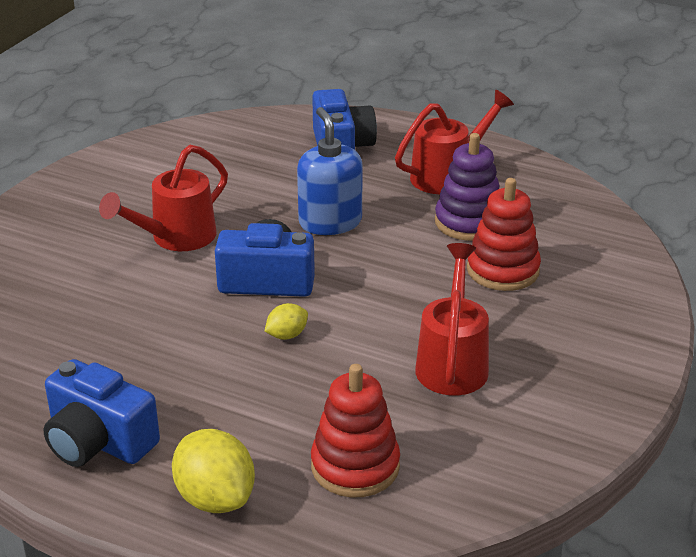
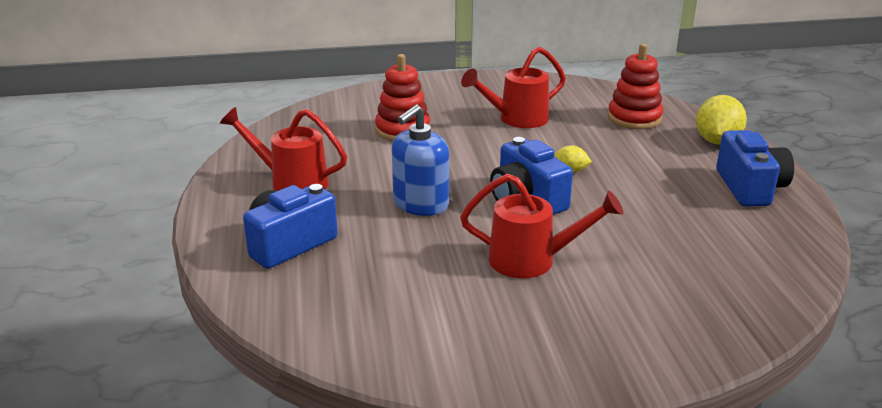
camera: 125 degrees left, 5 degrees down
purple stacking toy [435,133,499,241] -> none

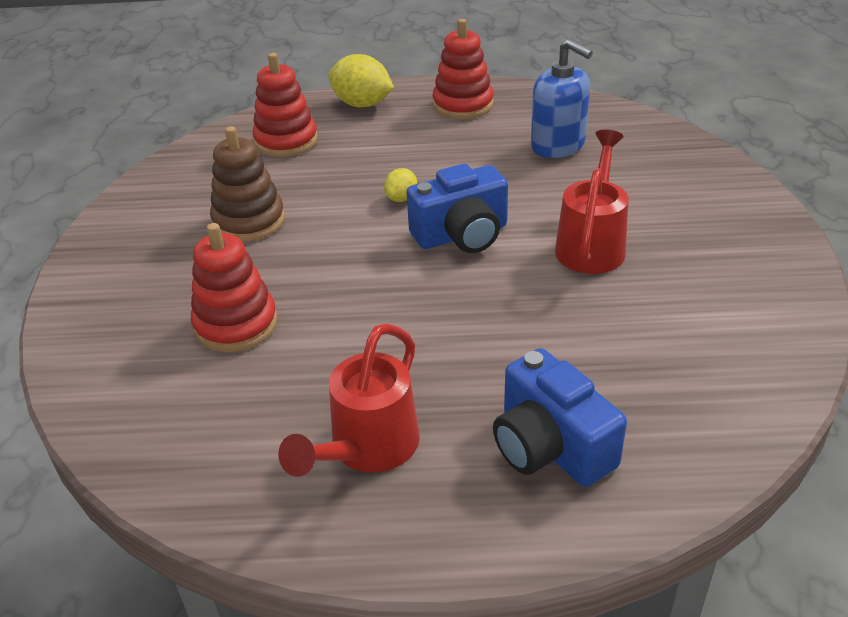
camera: 80 degrees left, 10 degrees up
blue soap dispenser [392,105,449,216] -> blue soap dispenser moved to [531,39,593,158]
red watering can [461,47,566,128] -> brown stacking toy [210,126,285,242]
blue camera [716,130,794,207] -> red stacking toy [432,19,494,119]

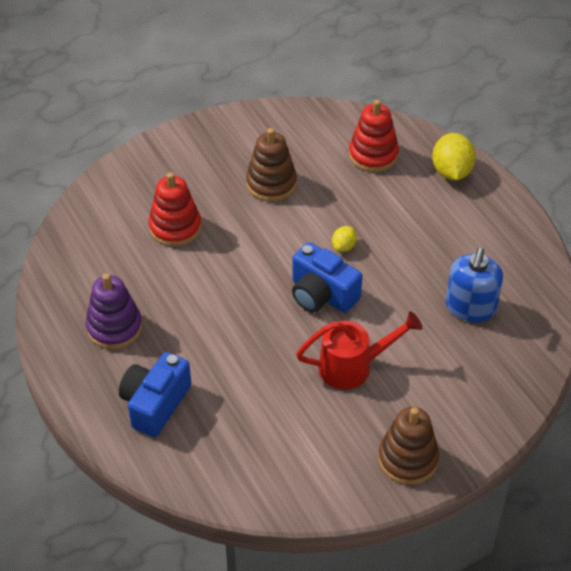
camera: 60 degrees right, 10 degrees up
red watering can [278,323,420,477] -> purple stacking toy [85,274,142,349]
yellow lemon [384,168,417,202] -> yellow lemon turned 60 degrees counterclockwise [332,226,357,252]
red stacking toy [432,19,494,119] -> none
none -> brown stacking toy [378,407,439,485]

